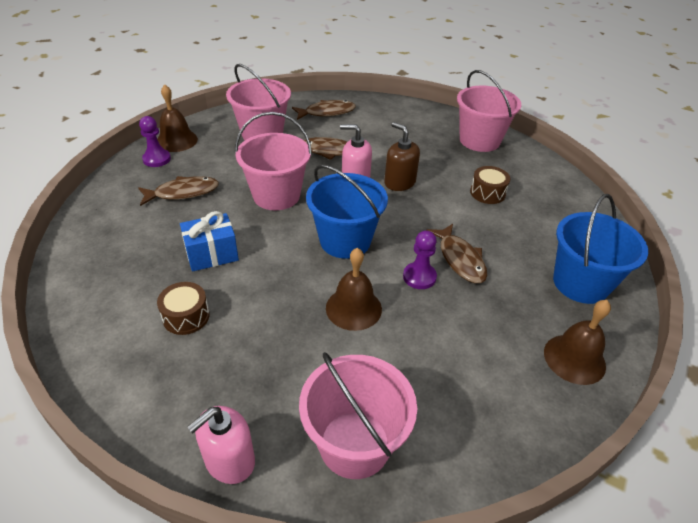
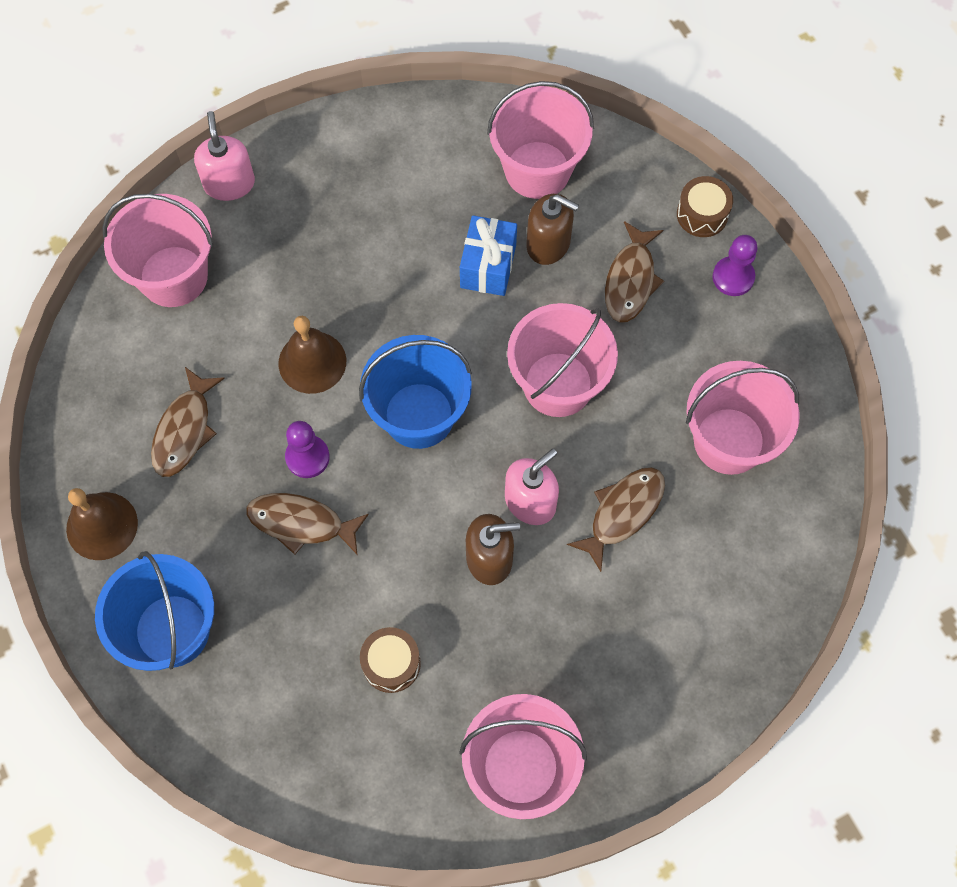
camera: 125 degrees right, 25 degrees up
brown bell [157,84,198,152] -> none
brown drum [157,282,210,335] -> brown drum moved to [677,176,733,237]
brown fish [292,100,356,120] -> brown fish moved to [151,367,225,477]
none -> pink bucket [487,81,594,199]
none -> brown soap dispenser [526,194,579,265]

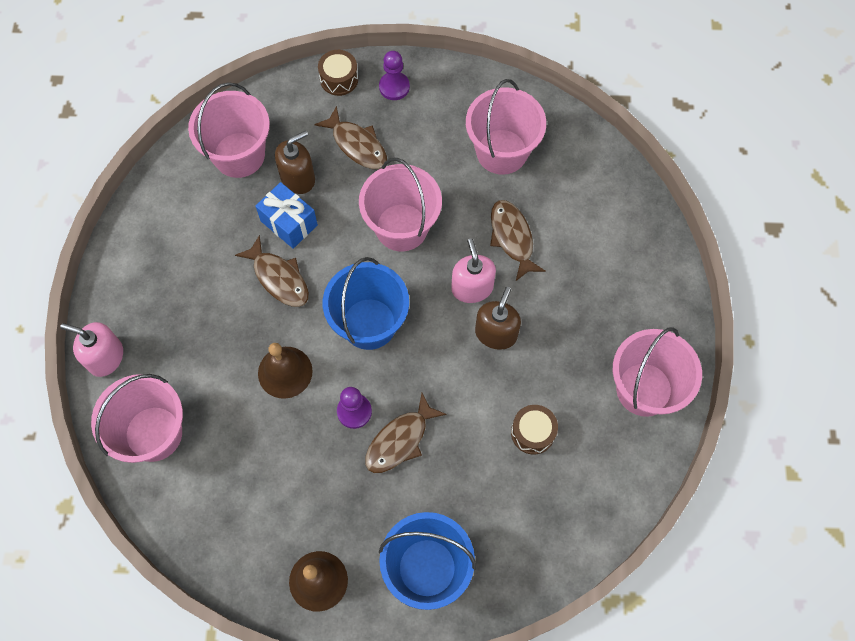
camera: 60 degrees left, 0 degrees up
brown fish [151,367,225,477] -> brown fish moved to [235,235,309,307]

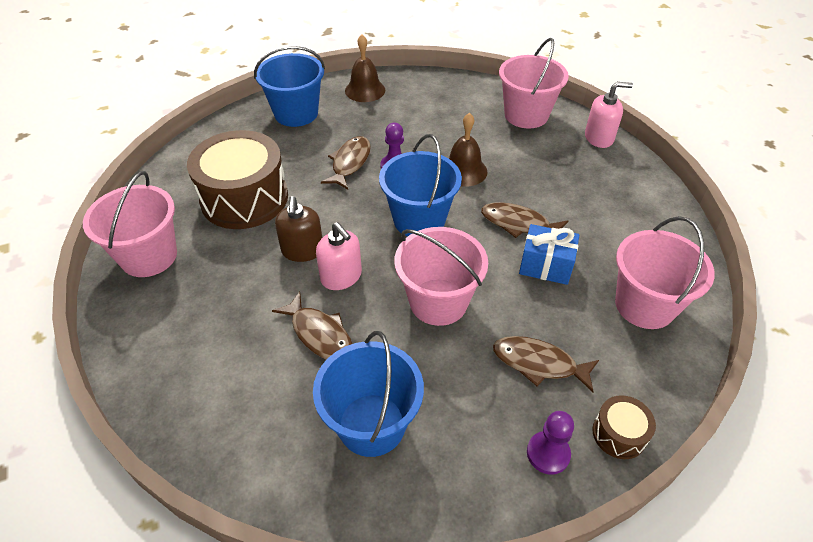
camera: 155 degrees right, 20 degrees down
brown soap dispenser [275,131,315,194] -> none
pink bucket [466,79,546,175] -> blue bucket [313,331,424,457]
brown drum [511,405,558,455] -> brown drum [187,130,288,229], size x2.25

